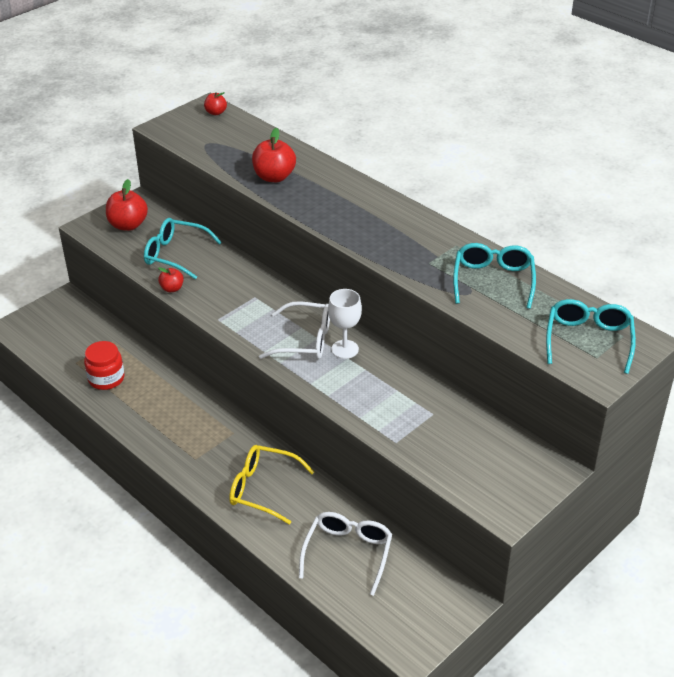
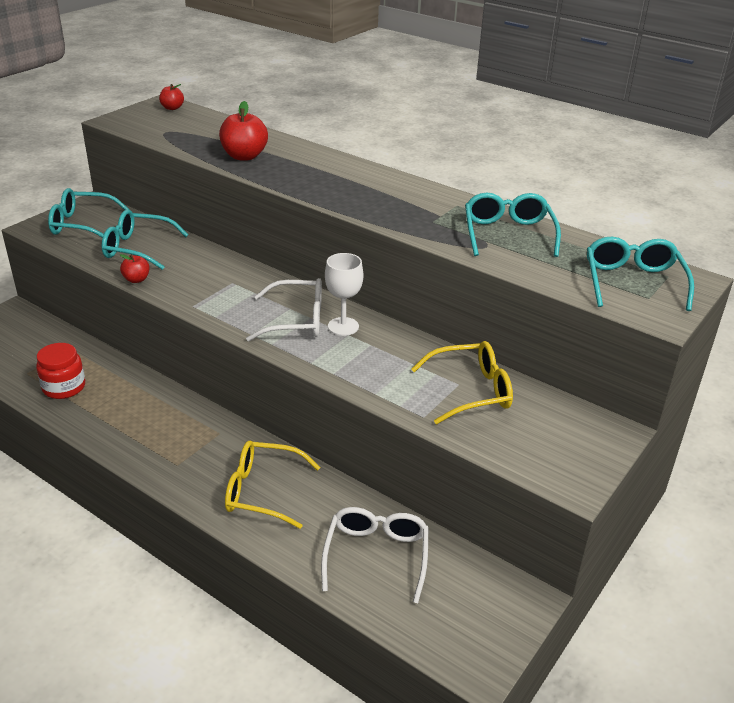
camera: 10 degrees left, 5 degrees down
red apple [106,179,148,231] -> turquoise glasses [48,188,130,238]
none -> yellow glasses [411,341,513,424]

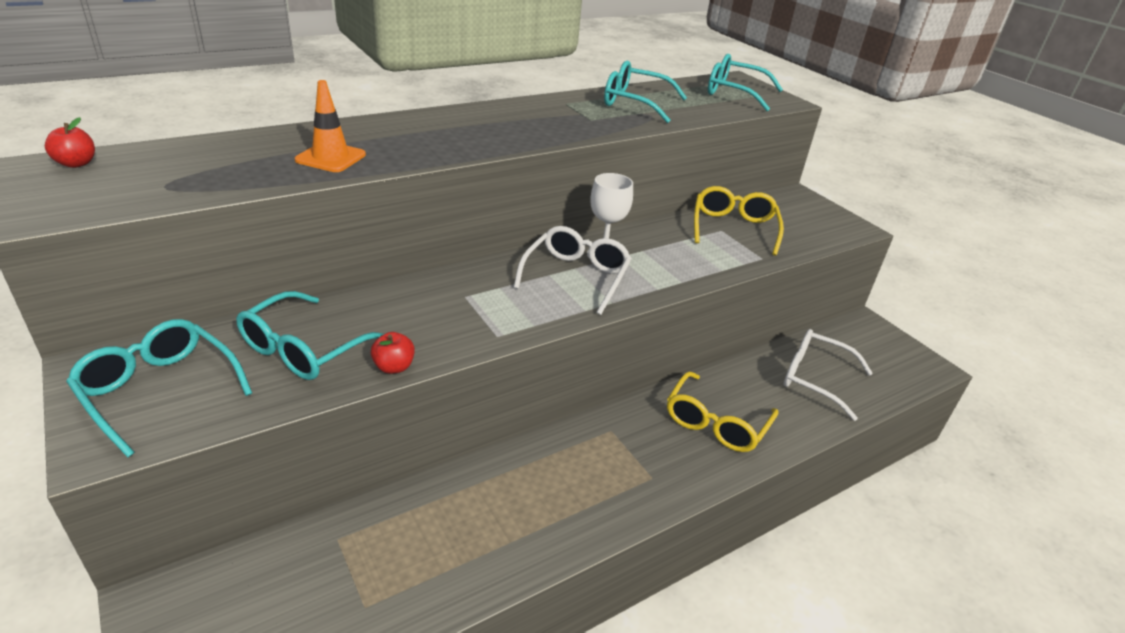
camera: 70 degrees left, 0 degrees up
red jar [36,343,85,399] -> none
turquoise glasses [48,188,130,238] -> turquoise glasses turned 105 degrees clockwise [66,319,252,457]
red apple [219,101,268,161] -> orange traffic cone [295,80,366,172]

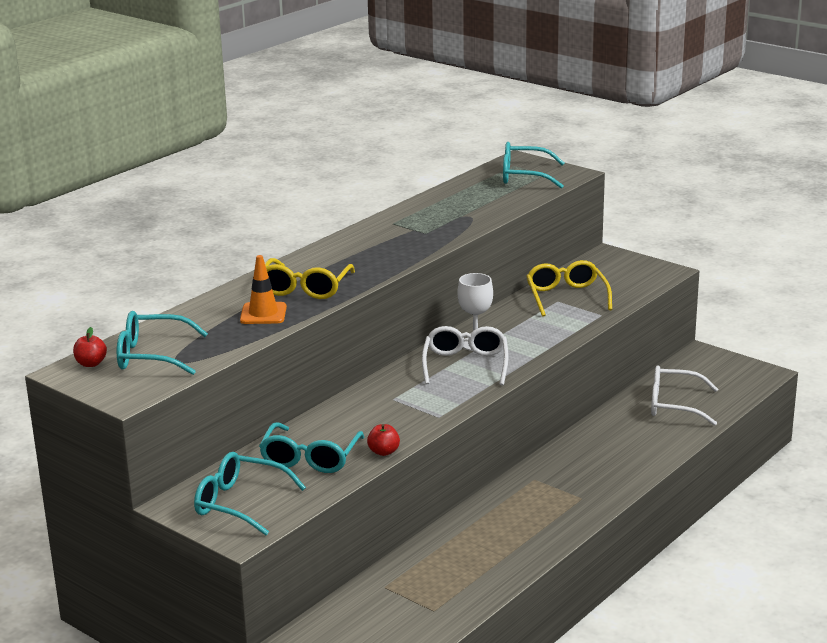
camera: 15 degrees left, 10 degrees down
turquoise glasses [604,61,687,123] -> turquoise glasses moved to [117,311,208,375]
yellow glasses [667,371,779,452] -> yellow glasses moved to [265,258,355,299]

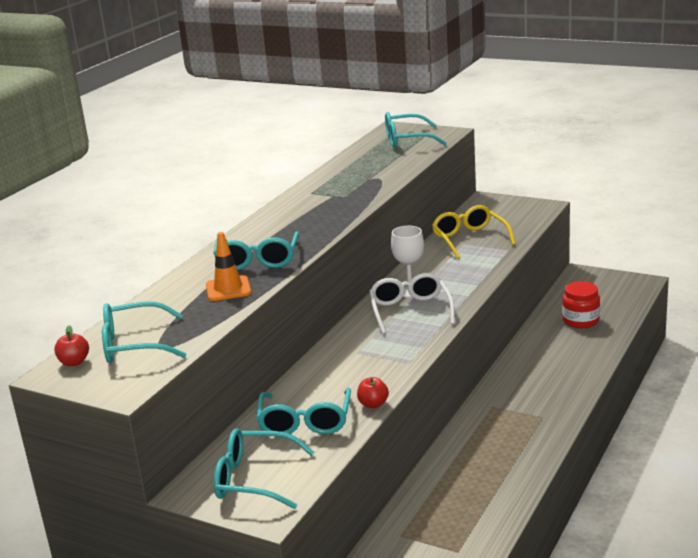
camera: 10 degrees left, 0 degrees up
yellow glasses [265,258,355,299] -> turquoise glasses [213,231,299,270]
white glasses [651,365,718,426] -> red jar [562,281,600,328]

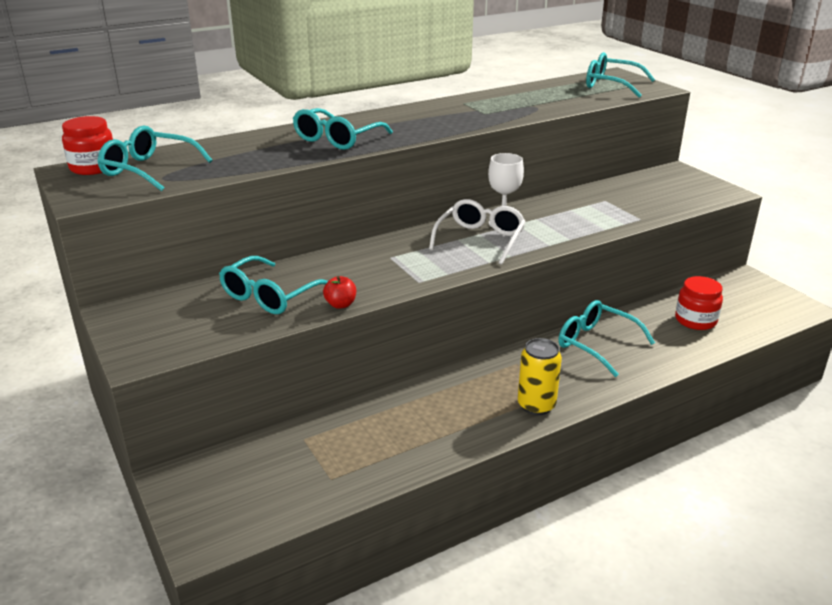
camera: 30 degrees right, 5 degrees up
red apple [54,325,89,366] -> red jar [62,116,113,175]
orange traffic cone [206,232,251,301] -> none
turquoise glasses [214,428,314,509] -> turquoise glasses moved to [559,300,655,377]
yellow glasses [432,205,515,259] -> none
none -> yellow can [518,338,562,415]

